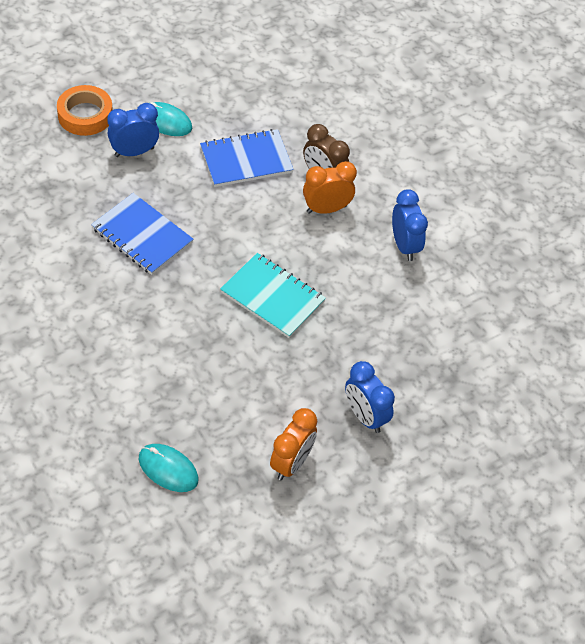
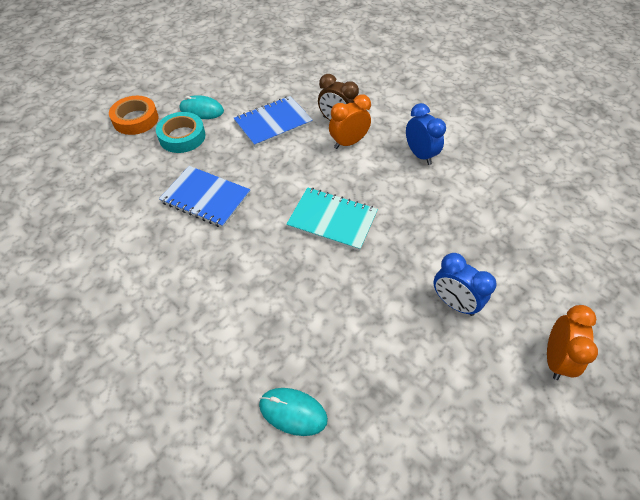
camera: 10 degrees left, 0 degrees up
blue clock [107,103,159,157] -> turquoise tape [156,112,205,153]
orange clock [270,408,317,480] -> orange clock moved to [547,305,598,380]

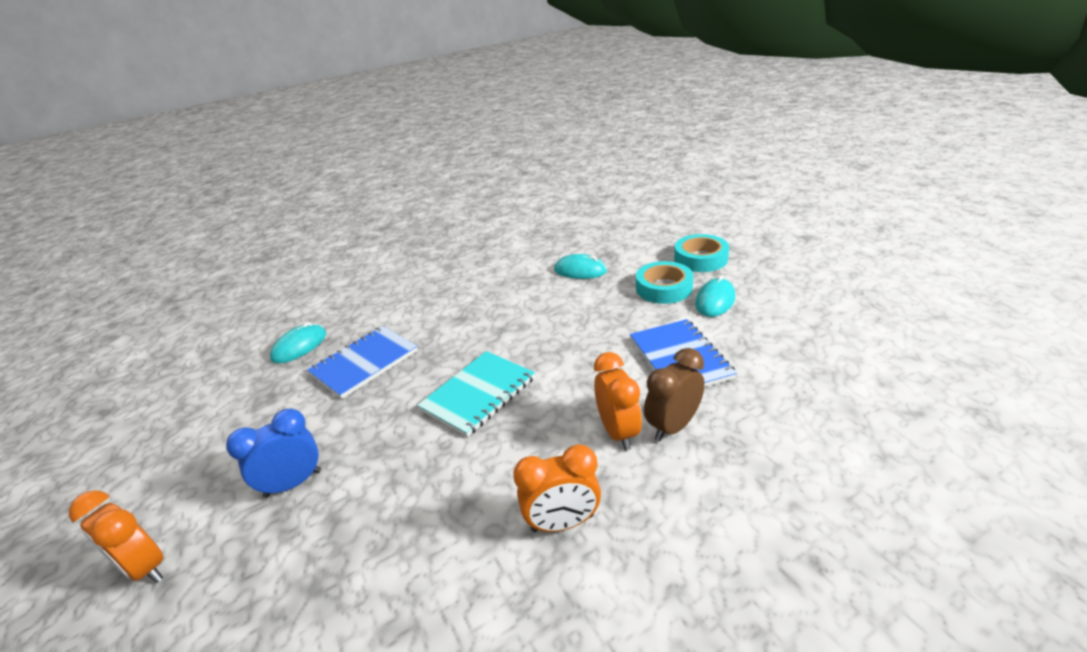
camera: 110 degrees right, 20 degrees down
orange tape [109,96,159,135] -> turquoise tape [674,234,729,272]
blue notebook [159,166,250,228] -> blue notebook moved to [307,326,418,399]
blue clock [406,103,446,165] -> orange clock [513,444,601,532]
none -> turquoise mouse [554,254,607,279]

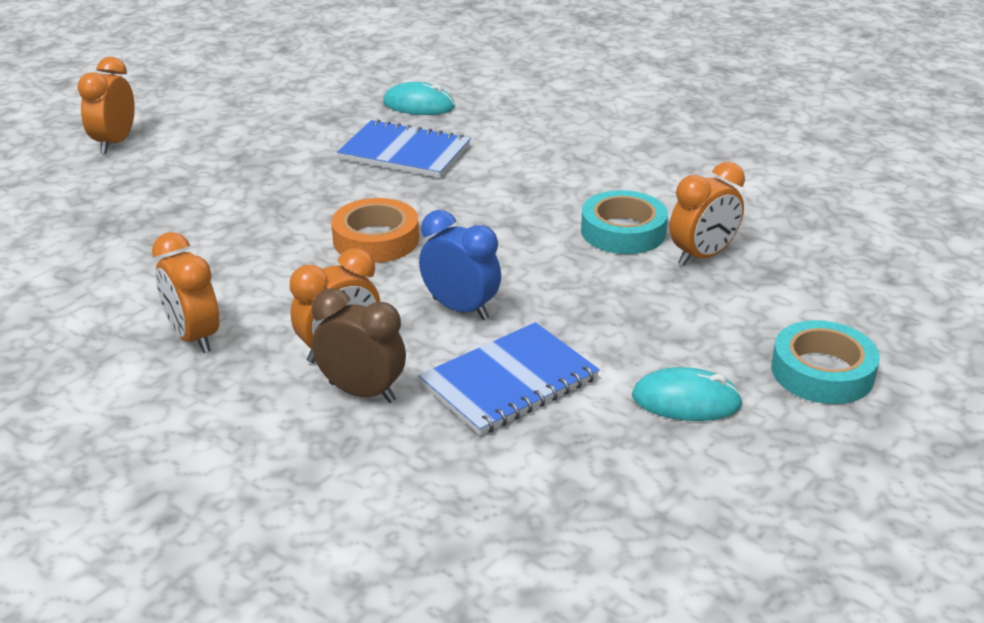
camera: 65 degrees right, 0 degrees up
blue clock [226,409,321,498] -> blue clock moved to [419,210,501,320]
turquoise notebook [417,351,535,437] -> orange tape [331,198,419,263]
turquoise mouse [554,254,607,279] -> orange clock [670,162,745,266]
turquoise tape [636,261,693,304] -> turquoise tape moved to [581,190,668,254]

